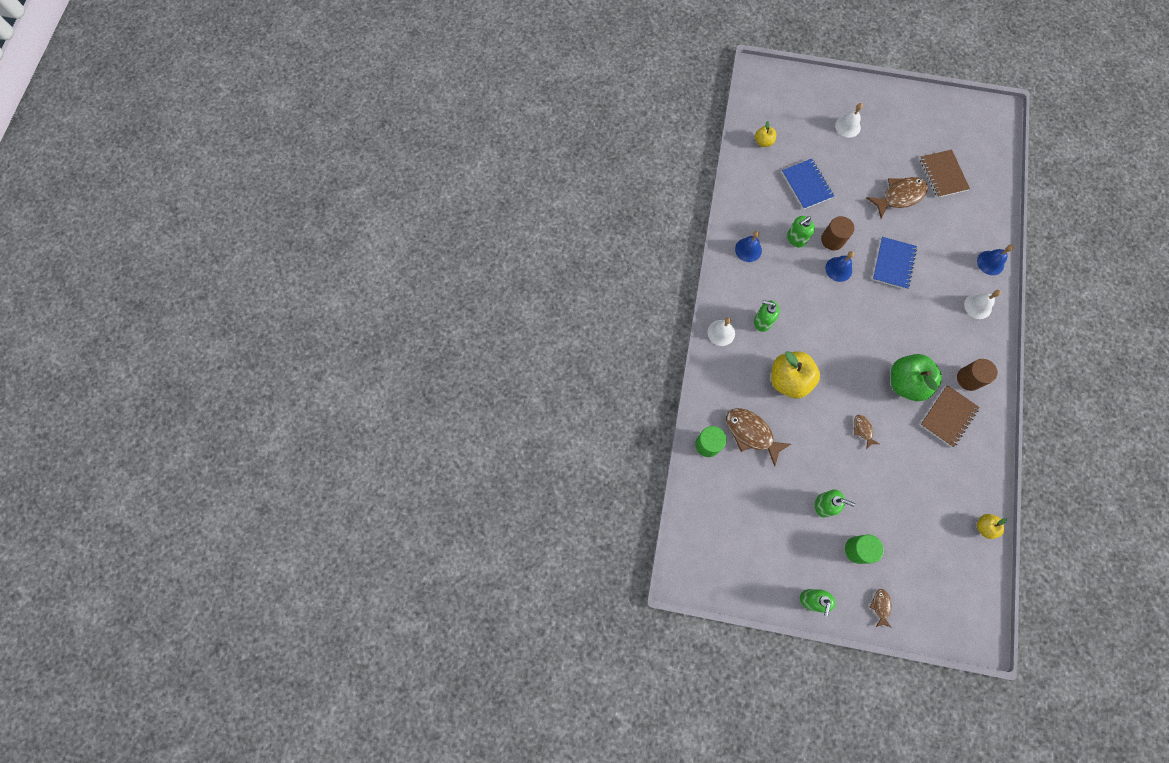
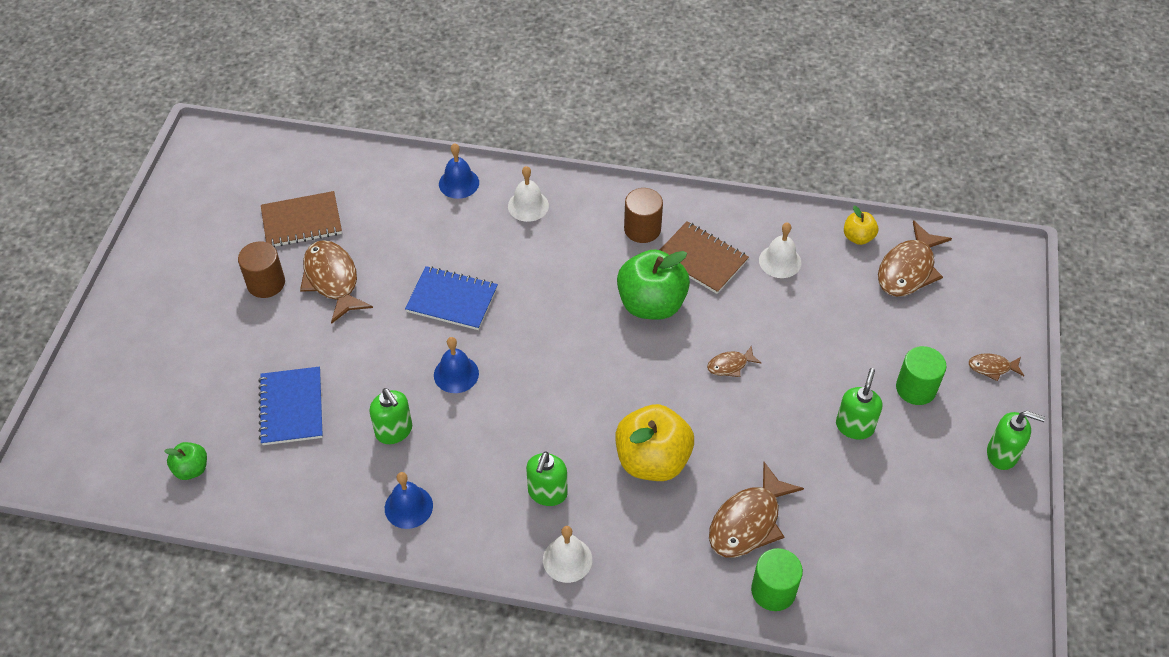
camera: 90 degrees left, 20 degrees down
yellow apple [755,121,776,147] -> green apple [164,442,207,480]
blue notebook [782,159,834,210] -> blue notebook turned 75 degrees counterclockwise [259,367,323,445]
brown cylinder [821,216,854,250] -> brown cylinder moved to [238,241,285,298]
white bell [835,103,863,138] -> white bell moved to [759,223,801,278]
none -> brown fish [878,220,952,297]

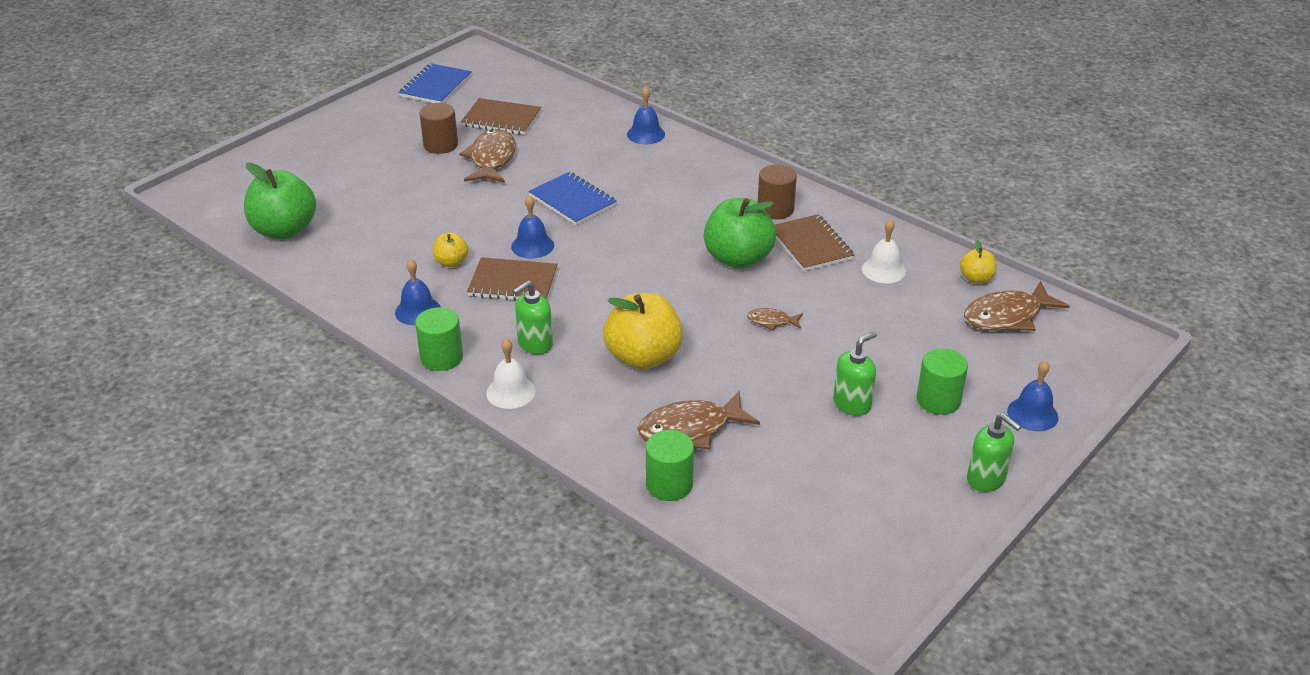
camera: 30 degrees right, 15 degrees down
green apple [164,442,207,480] -> green apple [244,163,316,239], size x2.03
blue notebook [259,367,323,445] -> blue notebook moved to [399,63,472,103]
green soap dispenser [369,388,412,444] -> yellow apple [433,232,468,267]
white bell [508,166,549,222] -> none
brown fish [968,353,1024,381] -> blue bell [1007,360,1058,431]
none -> green cylinder [415,307,463,371]
none -> brown notebook [467,257,558,300]

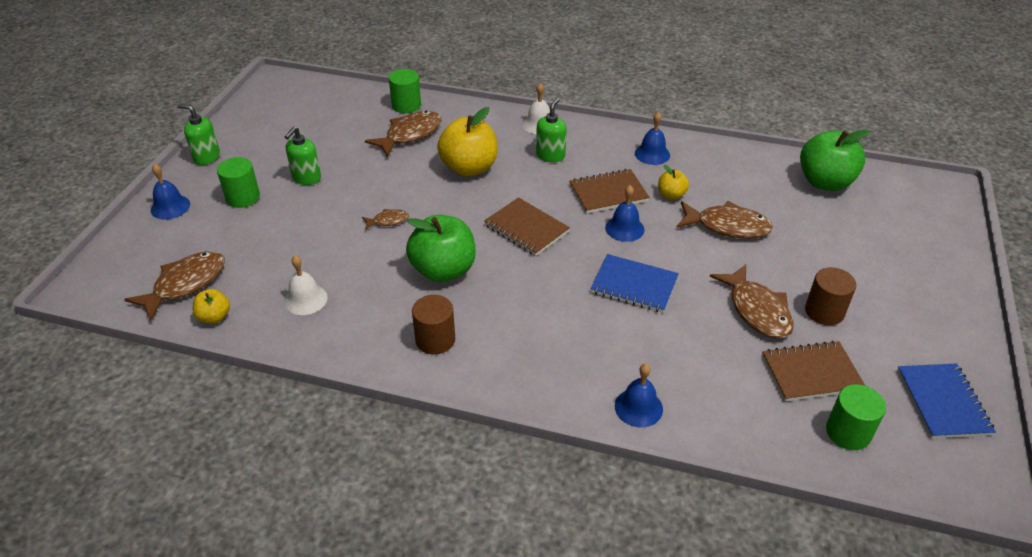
camera: 155 degrees right, 5 degrees up
green cylinder [415,307,463,371] -> green cylinder moved to [826,384,886,450]
brown notebook [774,214,854,271] -> brown notebook moved to [484,197,570,256]
none -> brown fish [676,201,773,239]

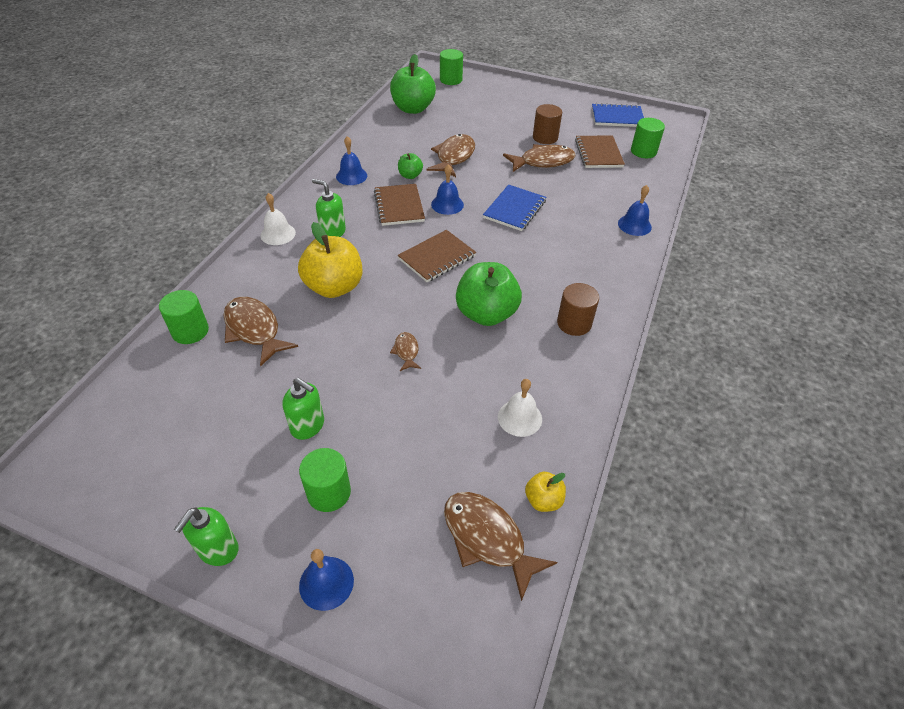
camera: 85 degrees left, 5 degrees up
yellow apple [658,165,689,200] -> green apple [398,153,423,179]
none -> green cylinder [440,49,463,85]

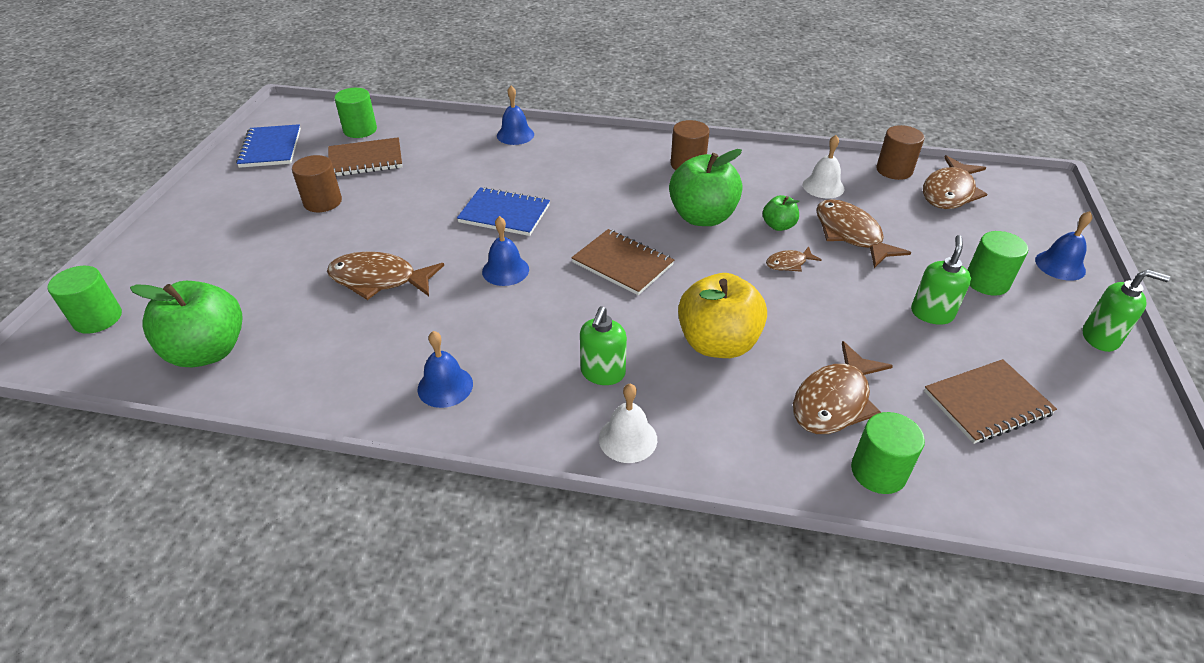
camera: 100 degrees left, 5 degrees down
brown notebook [374,184,425,226] -> brown notebook moved to [924,359,1057,444]
green apple [398,153,423,179] -> green apple moved to [763,195,800,231]
brown fish [503,144,576,172] -> brown fish moved to [816,199,911,268]
yellow apple [525,472,566,512] -> brown cylinder [876,125,924,180]

